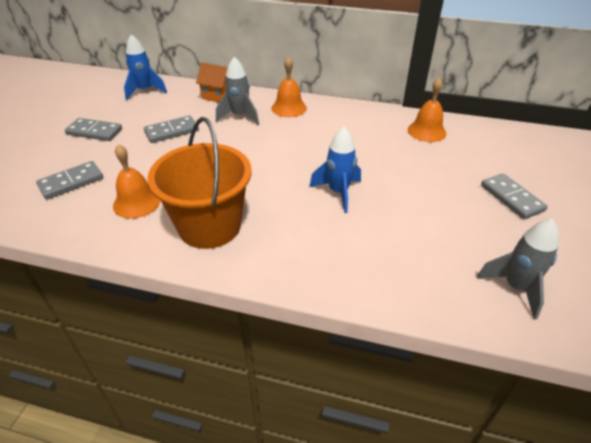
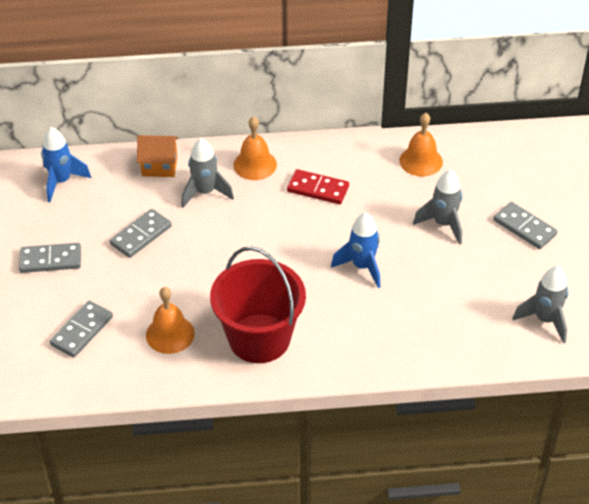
camera: 20 degrees left, 5 degrees up
orange bucket [147,117,252,249] -> red bucket [210,246,306,363]
none -> red domino [287,169,349,204]
none -> grey rocket [413,170,463,245]

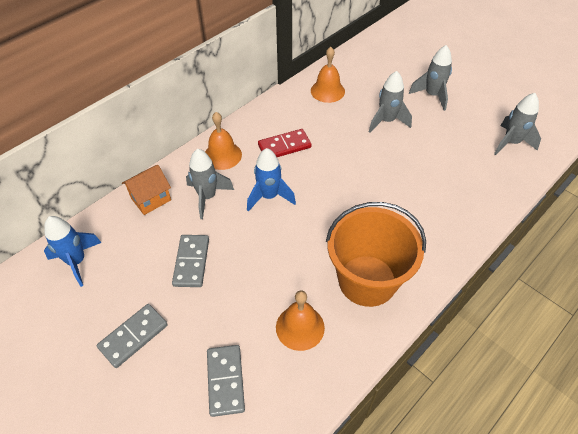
camera: 40 degrees left, 5 degrees up
red bucket [210,246,306,363] -> orange bucket [326,202,426,307]
blue rocket [331,212,380,288] -> blue rocket moved to [247,148,296,212]
grey domino [494,202,558,249] -> grey rocket [409,45,452,111]

